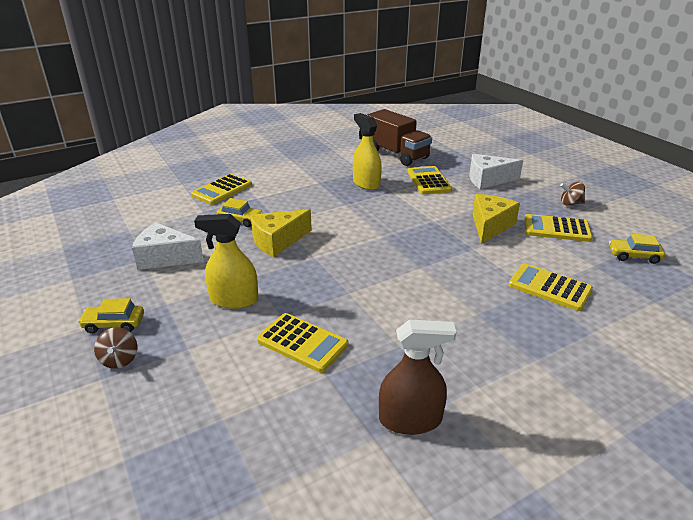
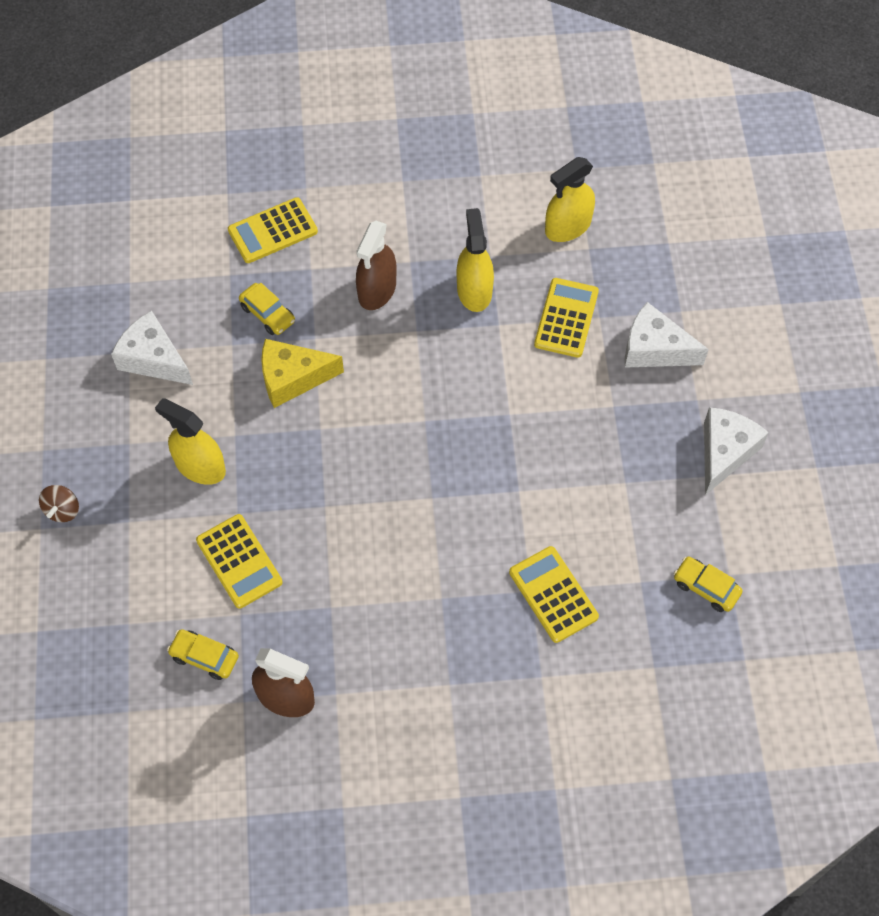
camera: 25 degrees right, 30 degrees up
yellow car [78,298,144,334] -> yellow car moved to [167,629,239,680]
brown truck [367,109,432,166] -> yellow spray bottle [545,157,595,242]
yellow cheese [472,194,520,244] -> none
yellow calculator [524,214,593,242] -> none
brown spinning top [560,182,585,206] -> white cheese [704,407,769,495]
none -> brown spray bottle [356,221,396,310]

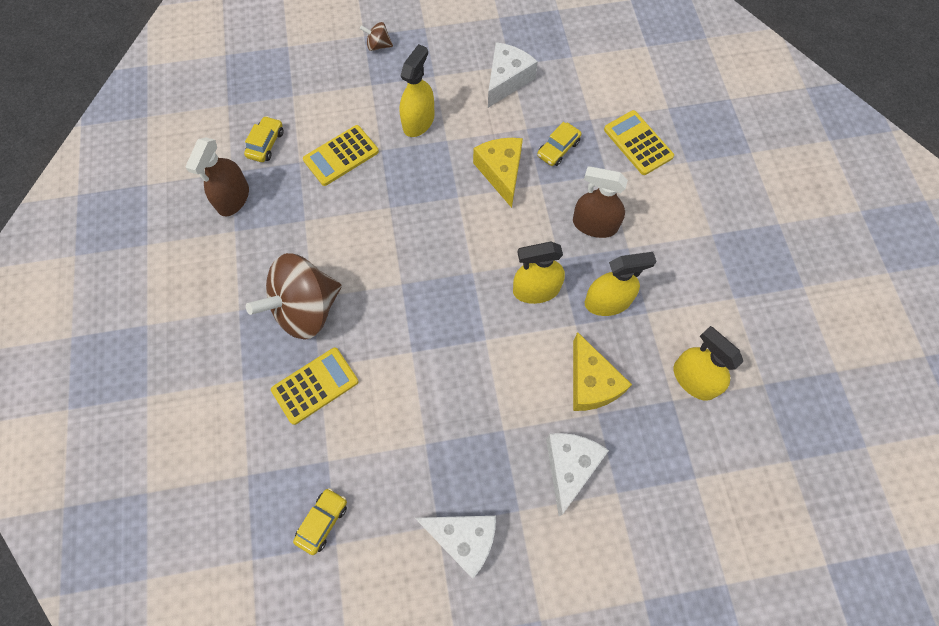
camera: 85 degrees right, 5 degrees up
yellow calculator [534,278,599,358] -> yellow cheese [573,332,632,411]
none -> brown spinning top [246,253,342,340]
none -> yellow spray bottle [513,242,565,304]

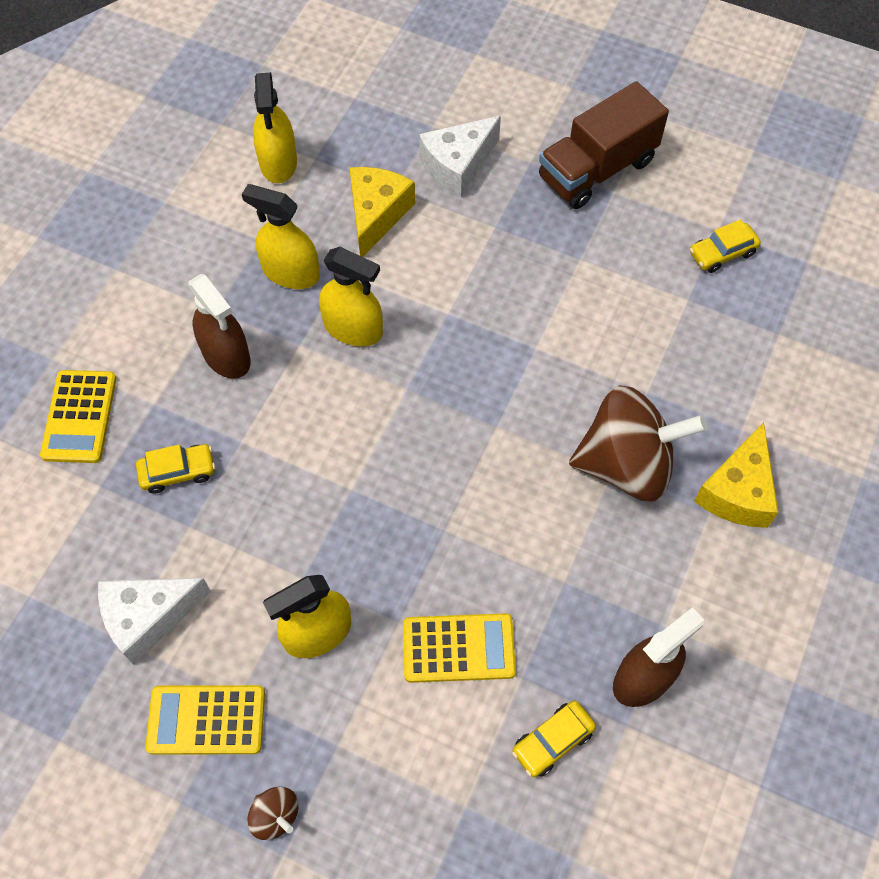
camera: 145 degrees left, 5 degrees down
yellow calculator [271,348,358,425] -> yellow calculator moved to [146,685,265,755]
white cheese [415,516,496,579] -> brown truck [539,81,669,209]
yellow cheese [473,138,523,208] -> yellow cheese moved to [694,422,779,528]

